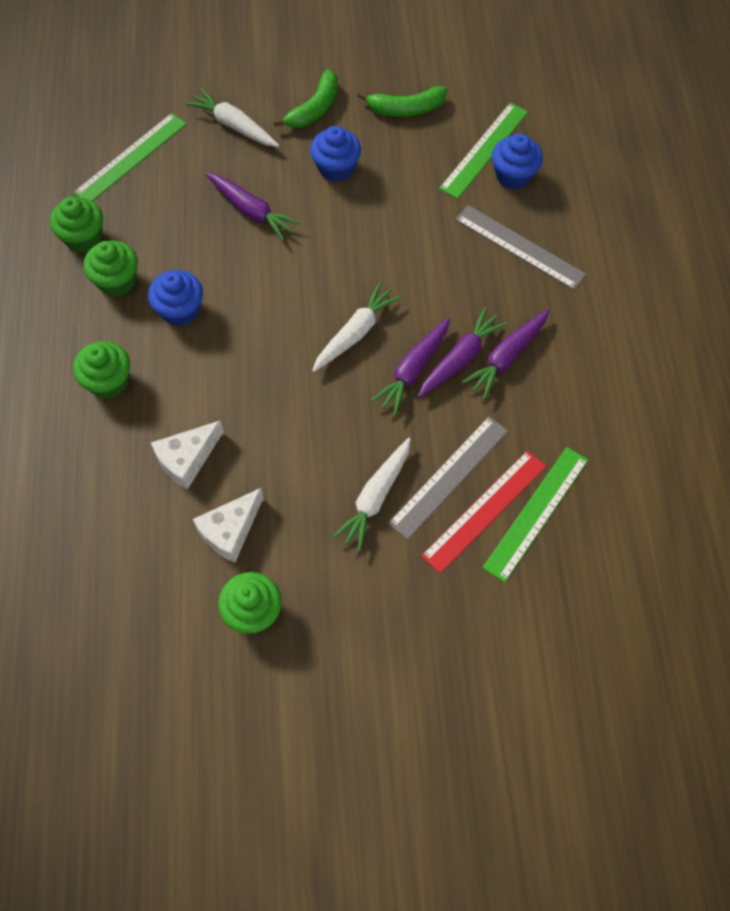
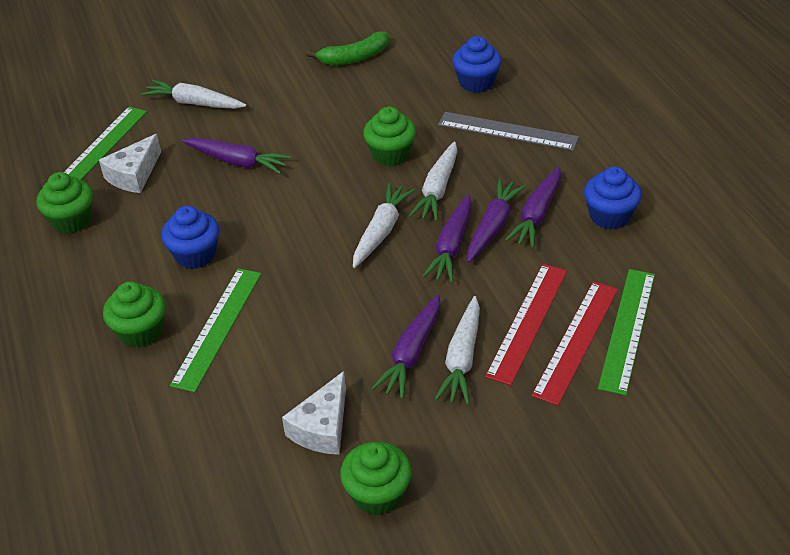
camera: 15 degrees left, 20 degrees down
green cupcake [83,241,138,296] -> green cupcake moved to [363,107,416,166]
white cheese [151,420,224,490] -> white cheese moved to [99,134,161,193]
green banana [273,69,338,128] -> none
blue cupcake [310,126,361,182] -> blue cupcake moved to [584,166,642,230]
grey ruler [388,416,508,540] -> red ruler [485,264,567,386]
green ruler [439,103,528,199] -> green ruler moved to [170,268,261,392]
none -> purple carrot [371,294,440,399]
none -> white carrot [409,142,457,221]

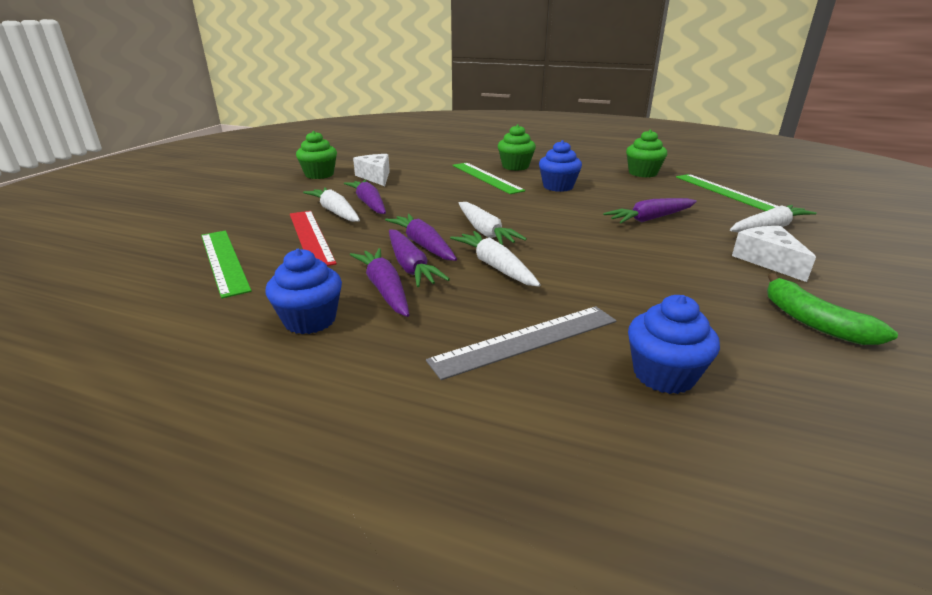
camera: 130 degrees right, 15 degrees down
white cheese [99,134,161,193] -> white cheese moved to [732,226,816,282]
green banana [306,32,389,65] -> green banana turned 45 degrees counterclockwise [767,273,898,345]
green cupcake [363,107,416,166] -> none
red ruler [531,281,618,406] -> none

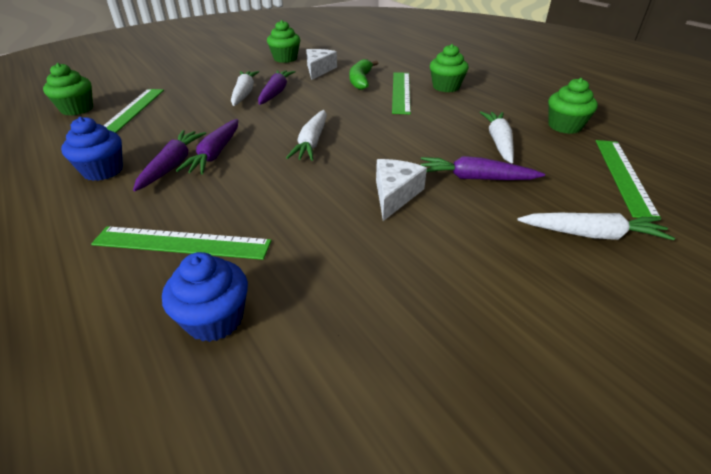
camera: 35 degrees right, 10 degrees up
red ruler [290,211,337,266] -> none
purple carrot [385,214,457,261] -> none
grey ruler [426,306,617,380] -> green ruler [91,226,271,260]
white carrot [450,231,541,287] -> white carrot moved to [480,111,514,164]
blue cupcake [539,140,582,192] -> none
white cheese [732,226,816,282] -> white cheese moved to [376,159,427,221]
green banana [767,273,898,345] -> green banana moved to [350,59,378,90]
none -> green cupcake [43,63,93,116]

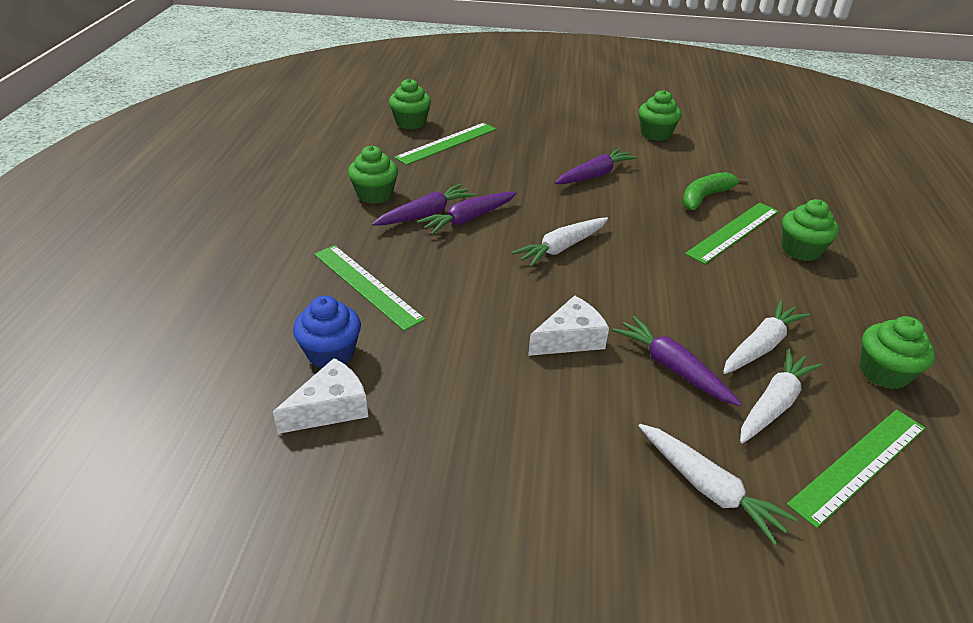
camera: 40 degrees right, 0 degrees up
blue cupcake [61,117,123,181] -> green cupcake [348,146,398,204]
white carrot [231,71,259,106] -> white carrot moved to [740,349,822,443]
white cheese [306,49,337,80] -> white cheese moved to [273,358,368,434]

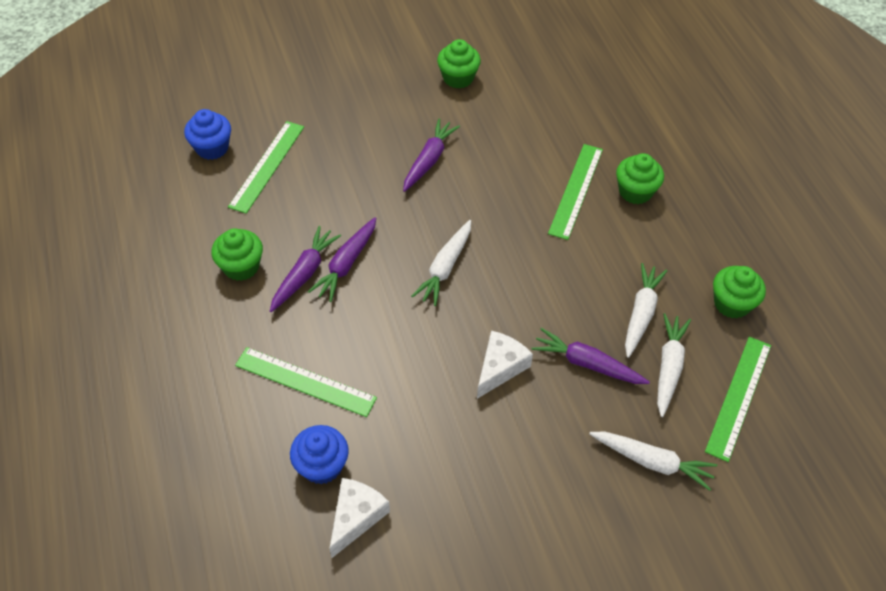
camera: 25 degrees left, 15 degrees up
green cupcake [389,78,431,130] -> blue cupcake [184,109,231,160]
green banana [682,172,749,210] -> none

